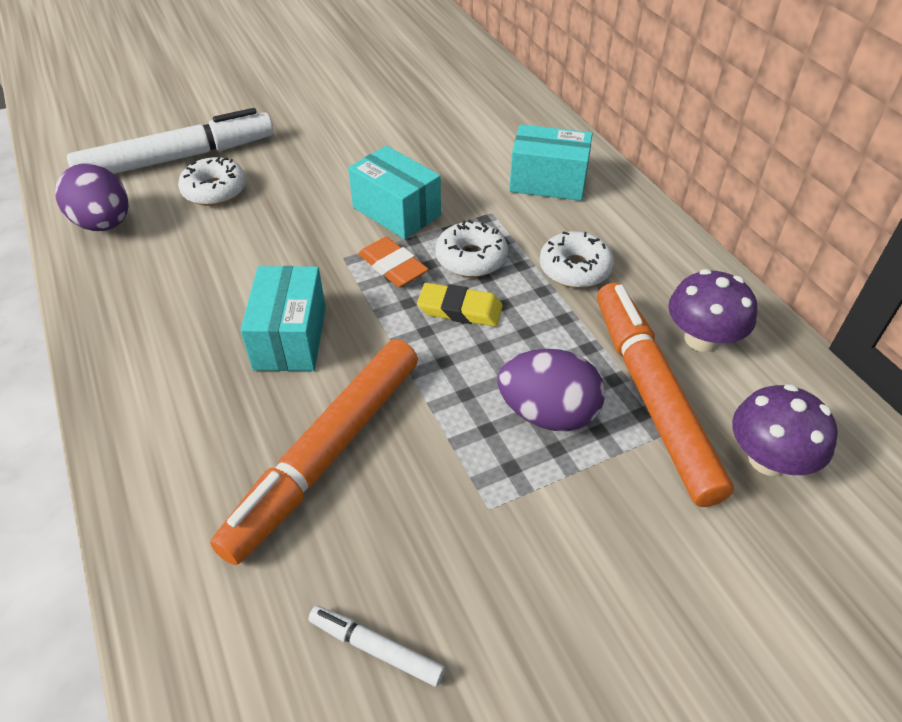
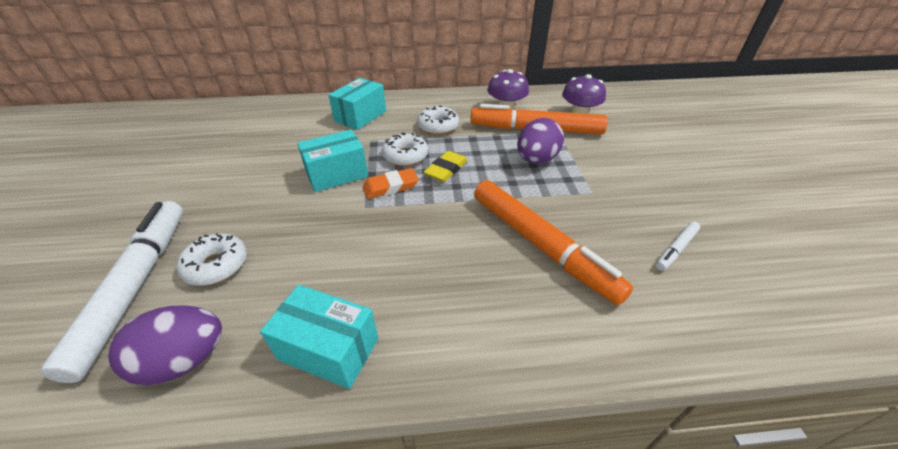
camera: 70 degrees left, 5 degrees down
turquoise box [240,266,326,371] -> turquoise box moved to [260,285,378,389]

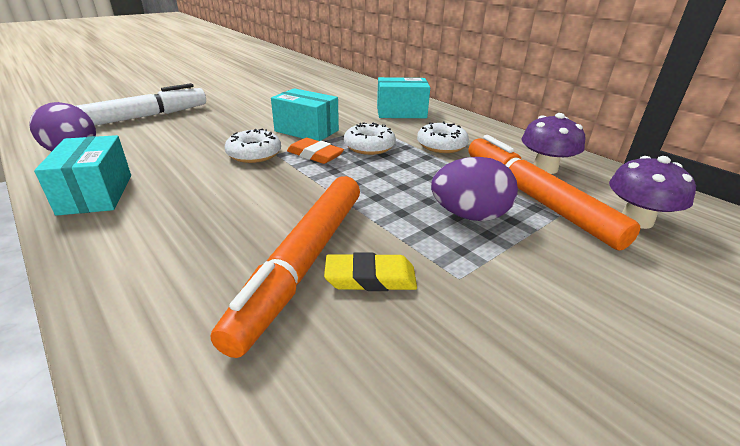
camera: 55 degrees right, 10 degrees down
white donut [177,233,247,286] -> white donut moved to [225,128,281,163]
yellow eraser [424,151,468,182] -> yellow eraser moved to [324,253,417,291]
white marker [656,222,700,271] -> none

